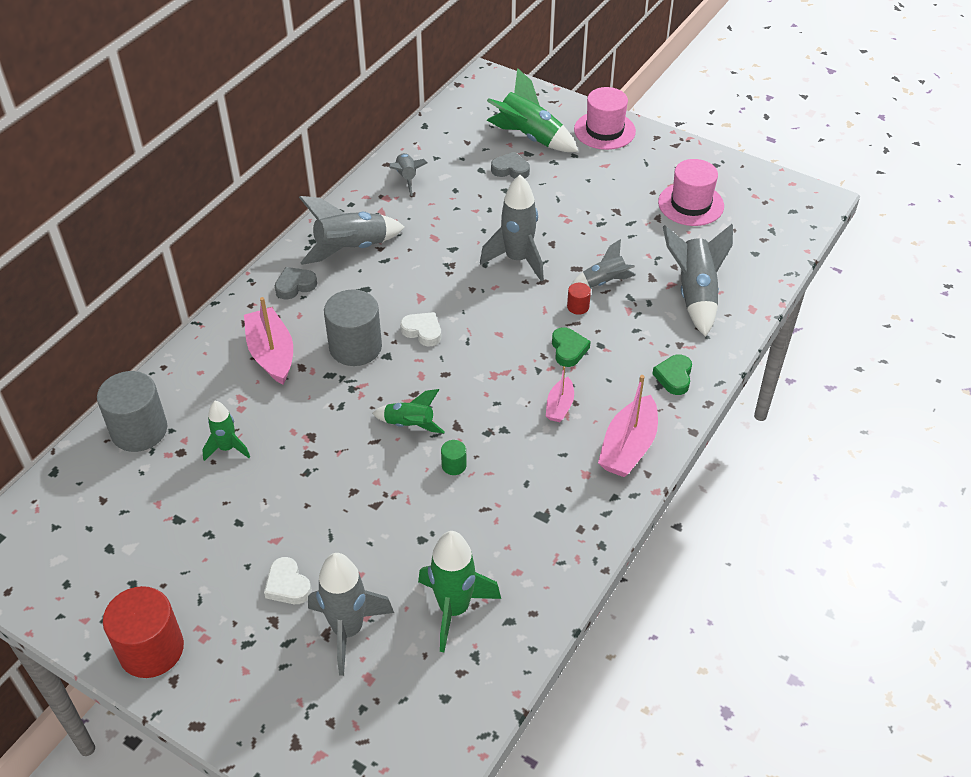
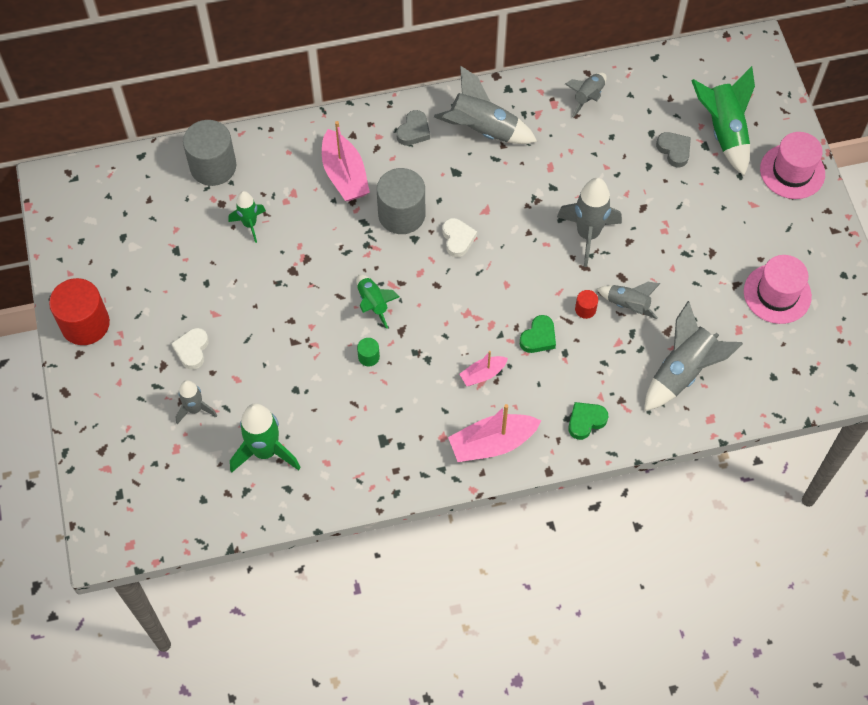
camera: 45 degrees right, 15 degrees up
pink boat [244,297,293,384] -> pink boat turned 135 degrees clockwise [322,121,370,201]
grey heart [275,267,317,300] -> grey heart turned 105 degrees clockwise [396,110,430,146]
grey rocket [308,553,394,676] -> grey rocket [176,380,217,425], size x0.60

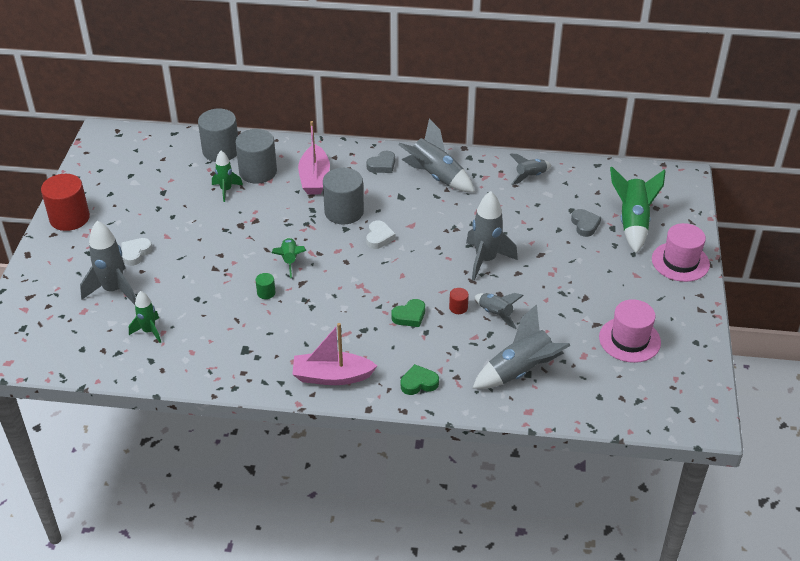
camera: 20 degrees right, 20 degrees down
grey rocket [176,380,217,425] -> grey rocket [80,221,136,305], size x1.67
green rocket [230,403,301,472] -> green rocket [129,291,161,343], size x0.60
pink boat [459,351,508,386] -> none
none -> grey cylinder [235,129,277,184]

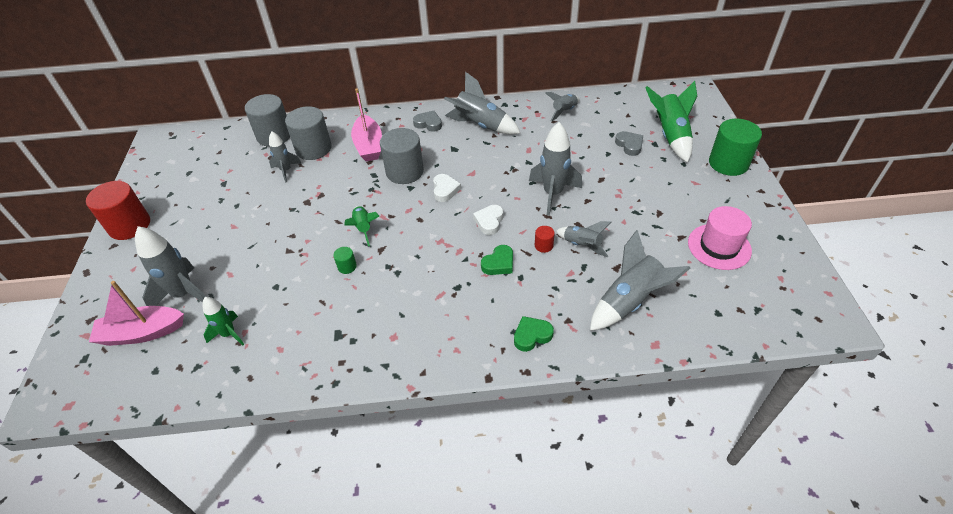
camera: 10 degrees left, 5 degrees up
white heart [121,238,152,266] -> white heart moved to [473,205,504,235]
green rocket [212,151,243,202] -> grey rocket [269,131,302,182]
pink boat [292,323,377,385] -> pink boat moved to [89,281,184,346]
grey heart [366,151,395,173] -> grey heart turned 105 degrees counterclockwise [413,111,442,132]
pink hat [652,223,710,282] -> green cylinder [709,119,762,176]

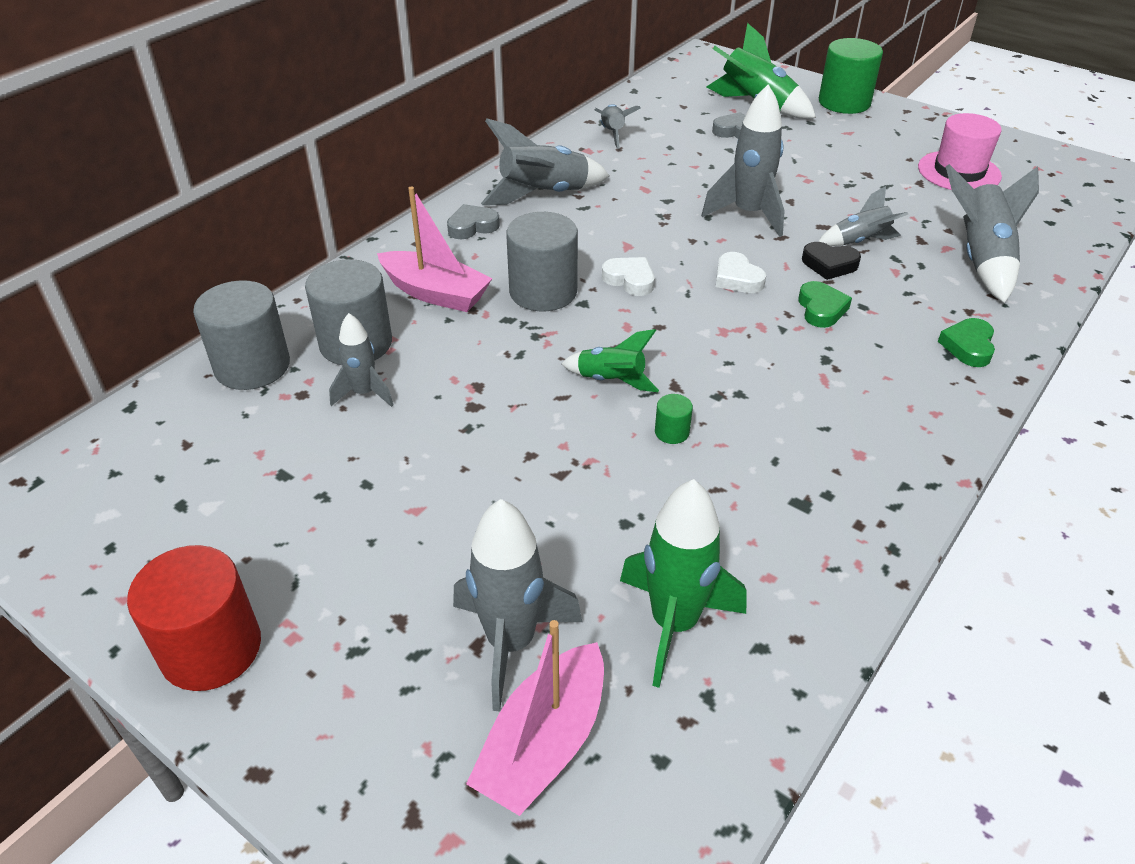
camera: 50 degrees left, 5 degrees down
green rocket [202,297,244,346] -> green rocket [620,479,746,688], size x1.67
red cylinder [535,226,555,253] -> black heart [802,242,861,280]

